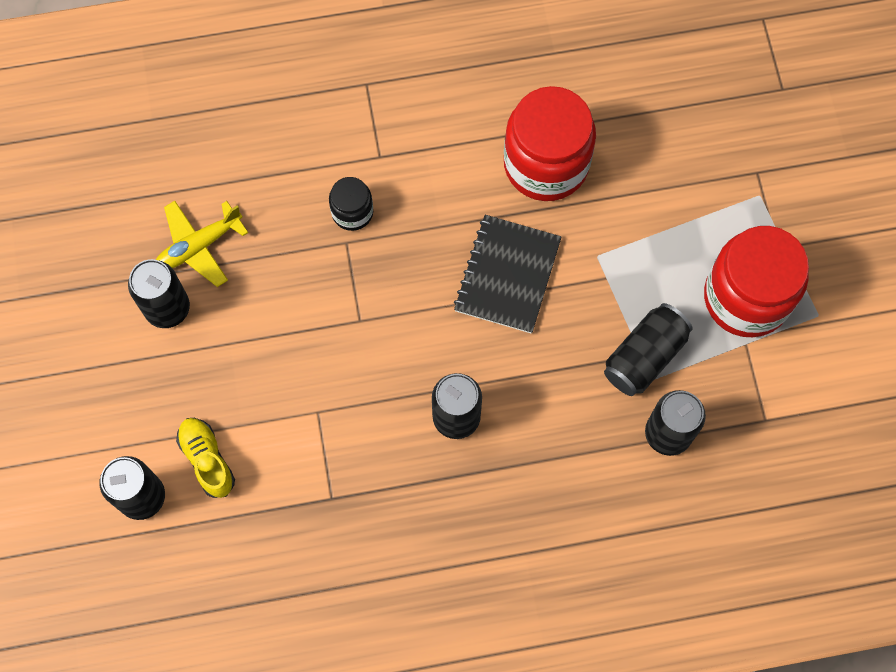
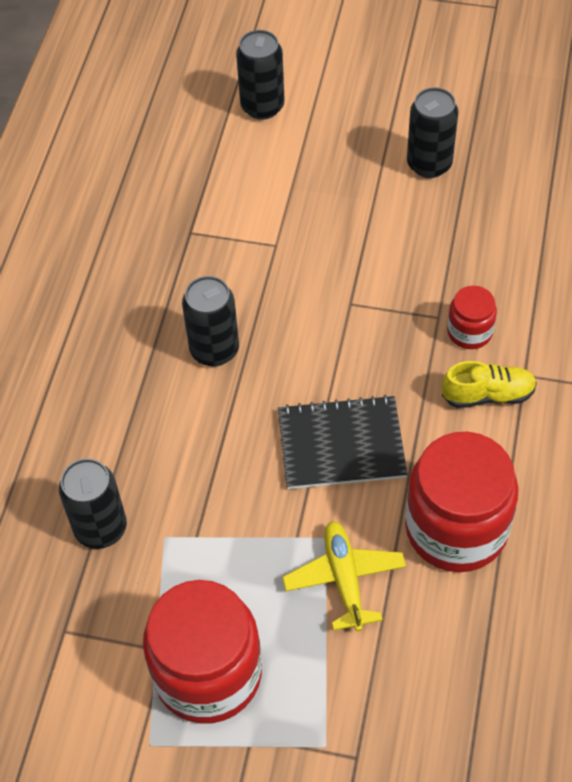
camera: 115 degrees right, 15 degrees down
yellow plane [156,201,248,287] -> yellow plane moved to [282,521,406,632]
yellow shoe [176,418,235,498] -> yellow shoe moved to [442,361,537,408]
black jar [329,177,373,231] -> red jar [447,286,497,349]
black notebook [454,215,562,334] -> black notebook turned 45 degrees counterclockwise [278,395,407,489]
black can [604,303,693,396] -> none

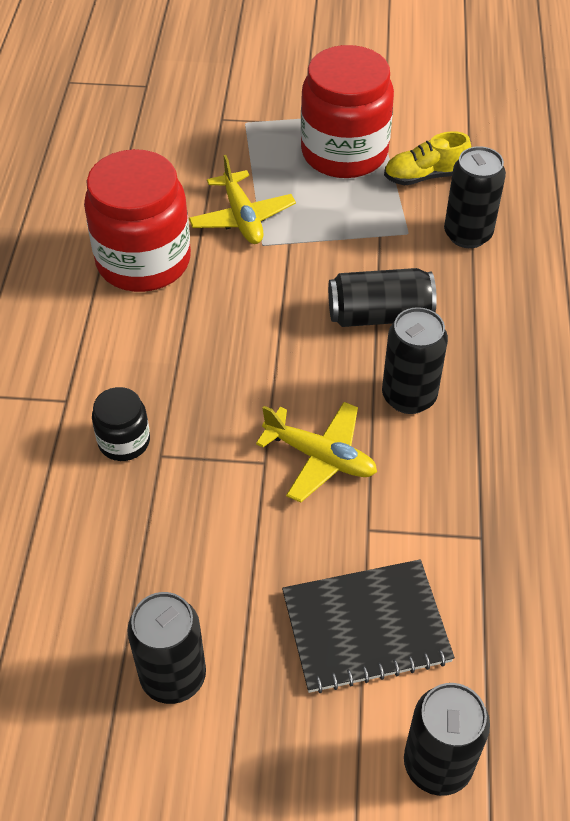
camera: 170 degrees right, 5 degrees down
black notebook [278,395,407,489] -> black notebook moved to [282,559,455,693]
yellow shoe [442,361,537,408] -> yellow shoe moved to [384,131,471,185]
red jar [447,286,497,349] -> black jar [92,387,150,461]
none -> yellow plane [256,402,377,503]
none -> black can [328,268,437,327]

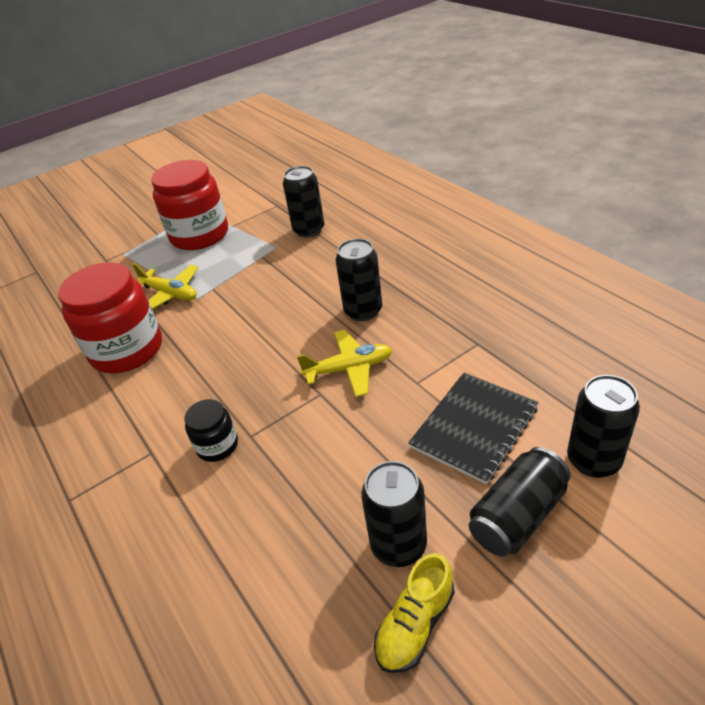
camera: 35 degrees left, 10 degrees down
black can [328,268,437,327] -> black can moved to [469,447,571,557]
yellow shoe [384,131,471,185] -> yellow shoe moved to [374,553,455,673]

